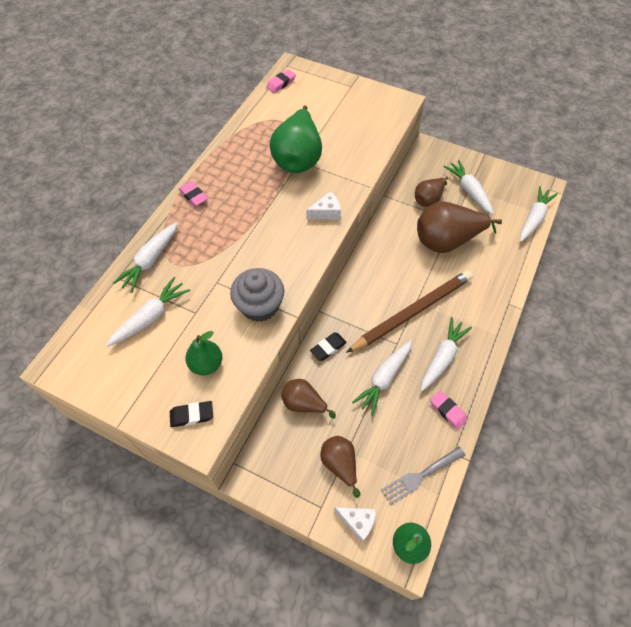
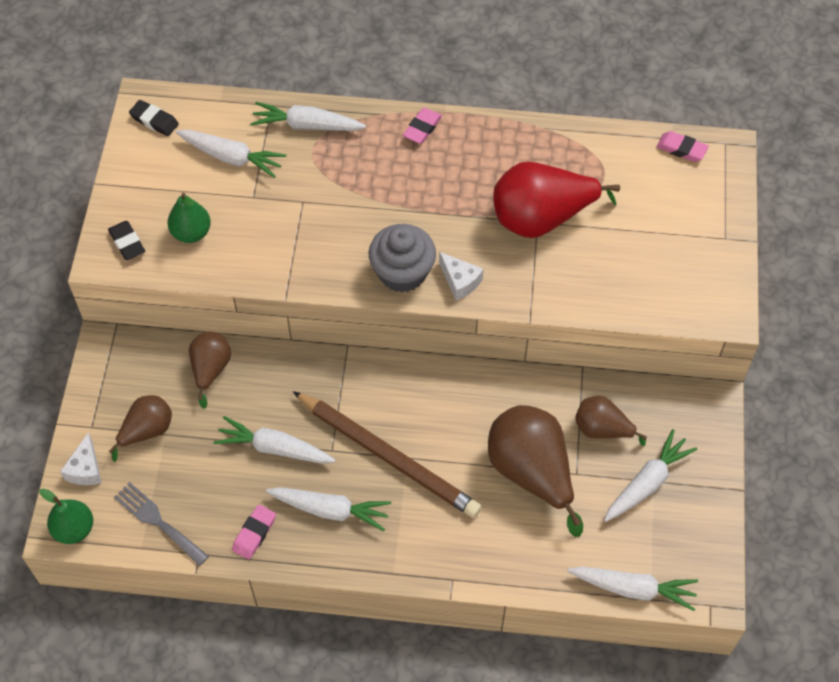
camera: 70 degrees right, 0 degrees up
grey cupcake [230,268,284,322] -> grey cupcake moved to [369,224,436,292]
green pear [270,105,322,173] -> red pear [493,162,620,238]
black eraser [310,333,347,361] -> black eraser moved to [129,100,179,136]

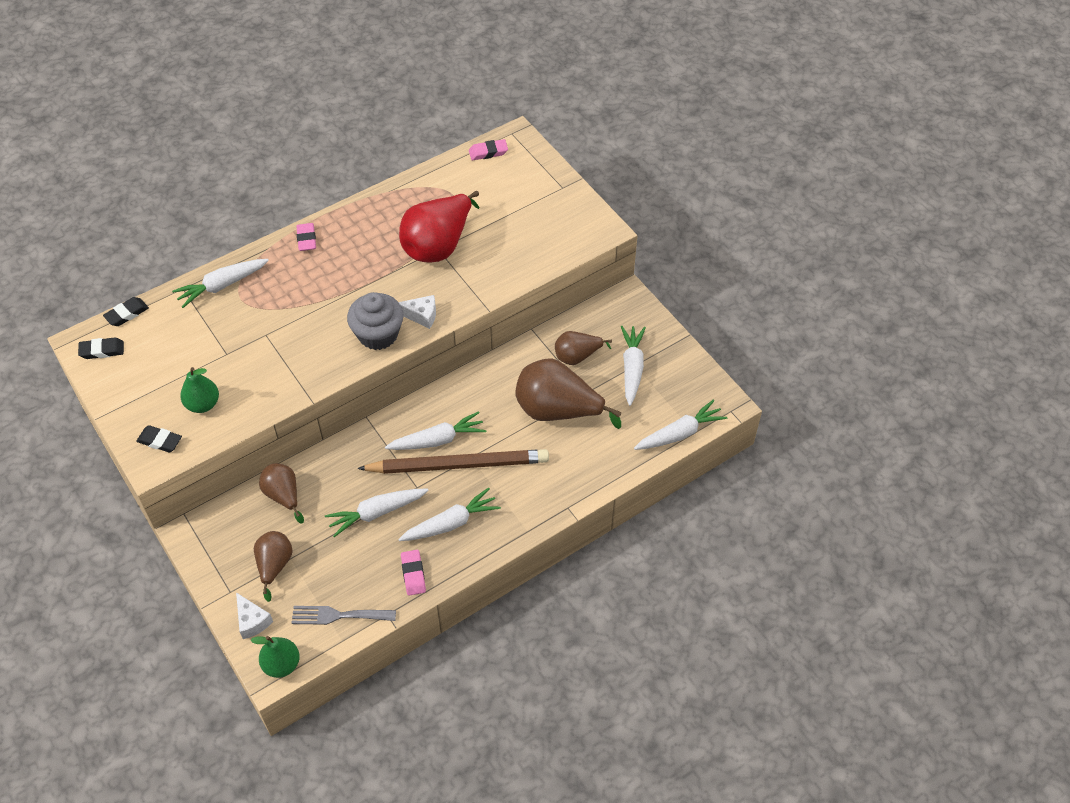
camera: 40 degrees left, 5 degrees down
white carrot [176,130,286,178] -> white carrot moved to [385,411,486,450]
none -> black eraser [103,297,149,326]

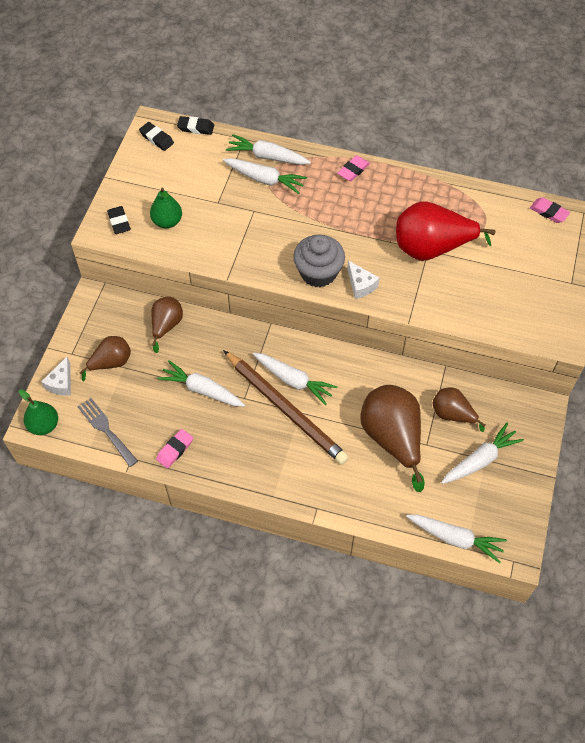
camera: 50 degrees right, 5 degrees up
white carrot [398,488,501,541] -> white carrot moved to [223,158,307,194]

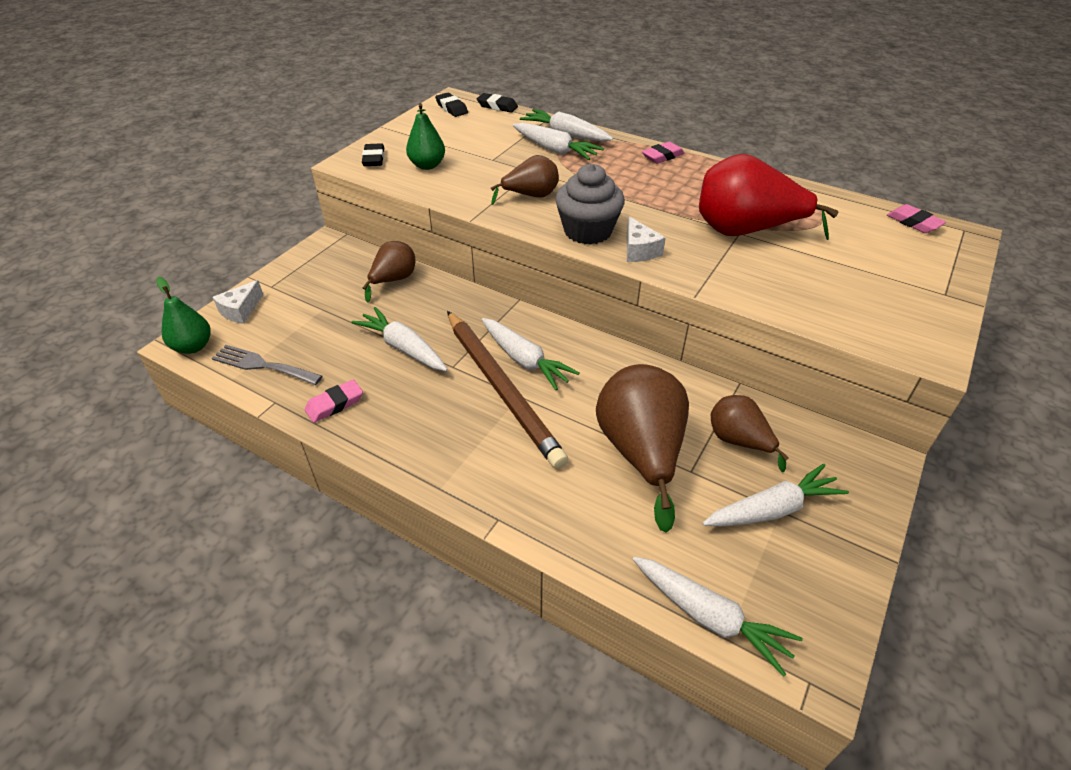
camera: 15 degrees right, 15 degrees down
grey fork [78,398,138,467] -> grey fork turned 45 degrees counterclockwise [212,345,322,385]
brown pear [79,336,131,381] -> brown pear moved to [491,155,559,205]

